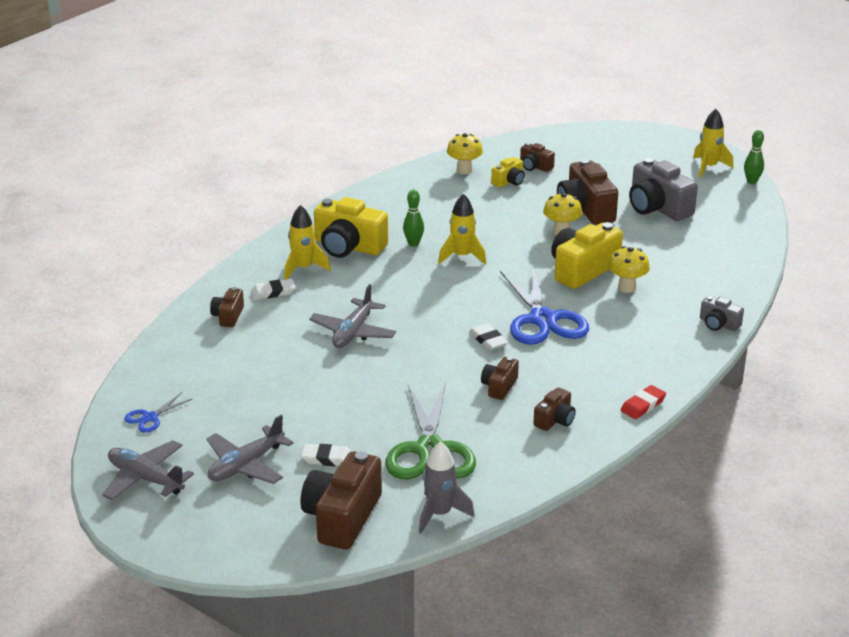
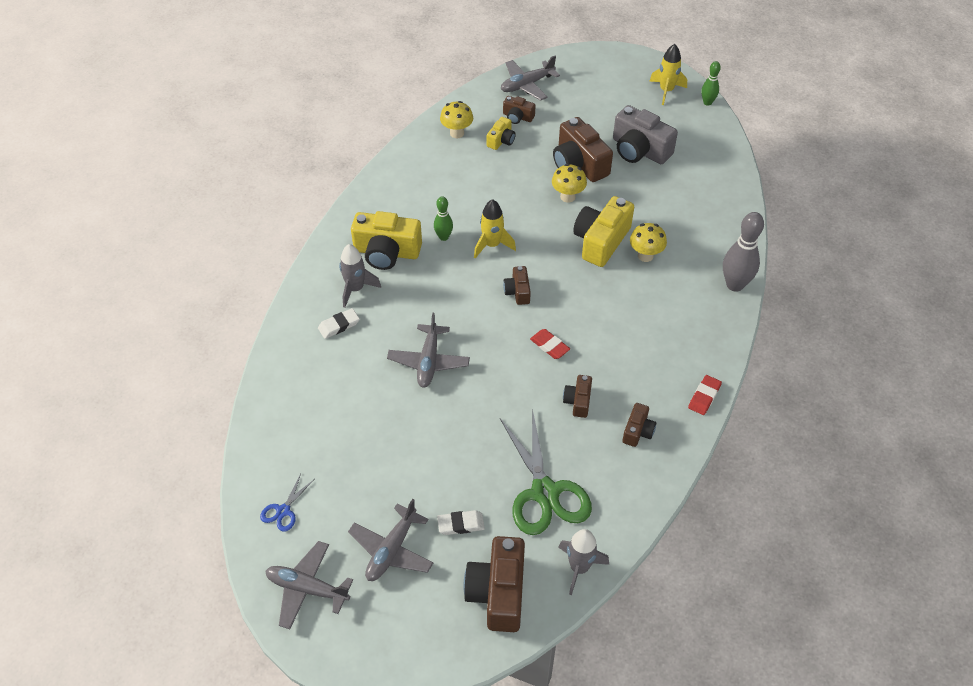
camera: 15 degrees left, 20 degrees up
brown camera [210,287,244,327] -> brown camera moved to [503,266,531,305]
yellow rocket [284,205,331,280] -> grey rocket [339,244,381,308]
white eraser [469,324,508,351] -> red eraser [530,329,570,359]
blue scissors [500,267,589,345] -> none
grey camera [700,296,744,331] -> grey bowling pin [723,212,764,292]
none -> grey plane [501,56,560,101]

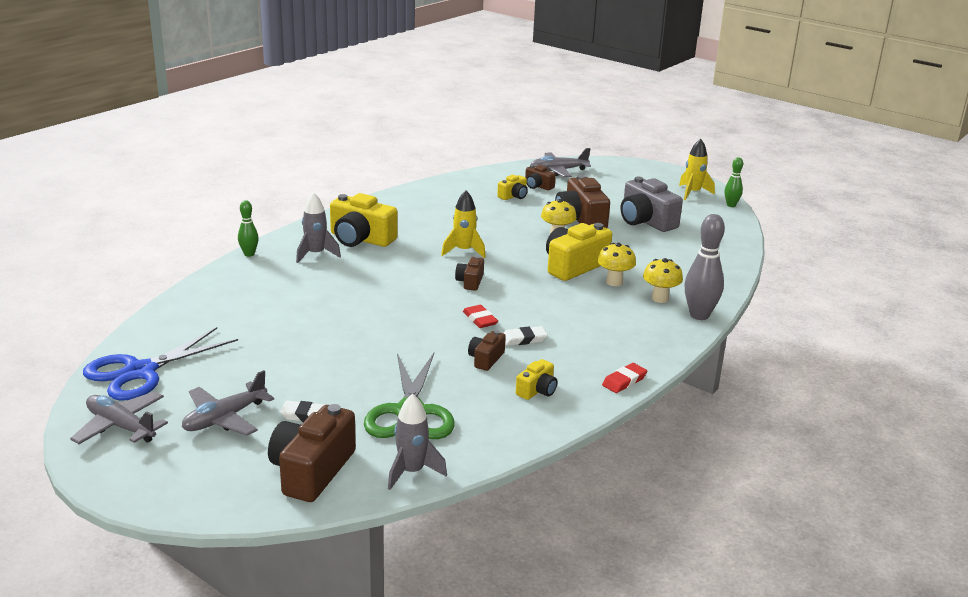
camera: 15 degrees right, 25 degrees down
blue scissors [260,474,314,531] -> blue scissors [83,327,238,401], size x2.19
white eraser [318,308,360,339] -> white eraser moved to [504,326,548,346]
grey plane [387,313,470,388] -> none
green bowling pin [434,196,453,241] -> green bowling pin moved to [238,200,259,257]
yellow mushroom [440,101,473,138] -> yellow mushroom moved to [643,258,683,303]
brown camera [622,403,656,447] -> yellow camera [516,359,558,400]

